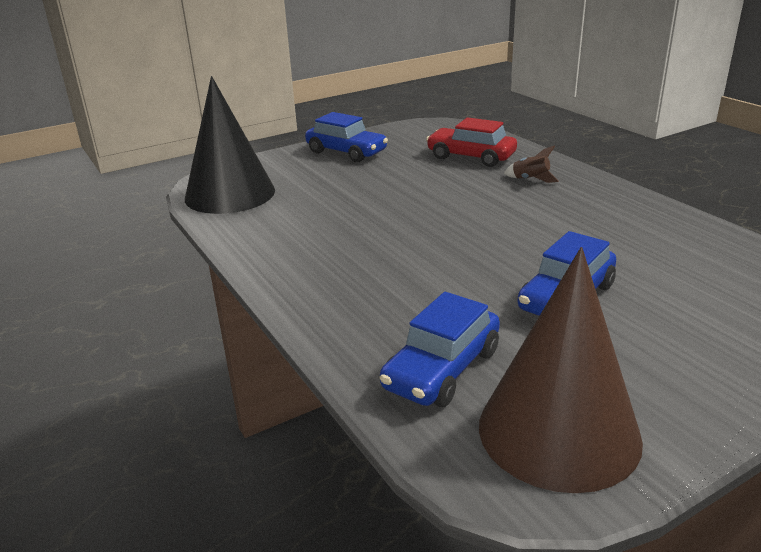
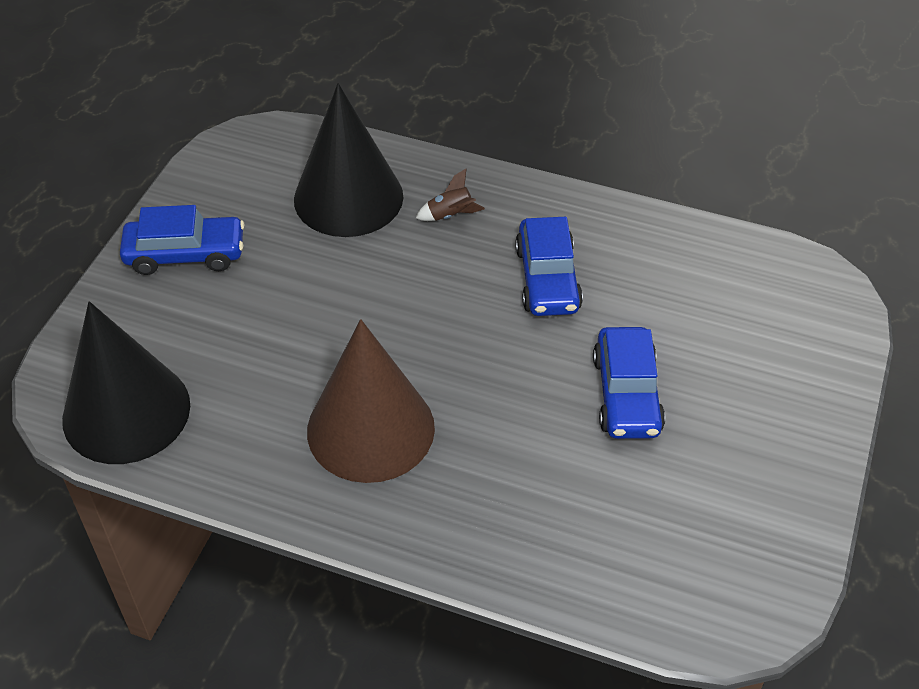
camera: 40 degrees left, 20 degrees up
blue car [379,292,500,407] -> blue car moved to [515,217,583,316]
red car [426,117,517,167] -> black cone [294,83,403,237]
brown cone [479,247,643,493] -> brown cone moved to [307,319,435,483]

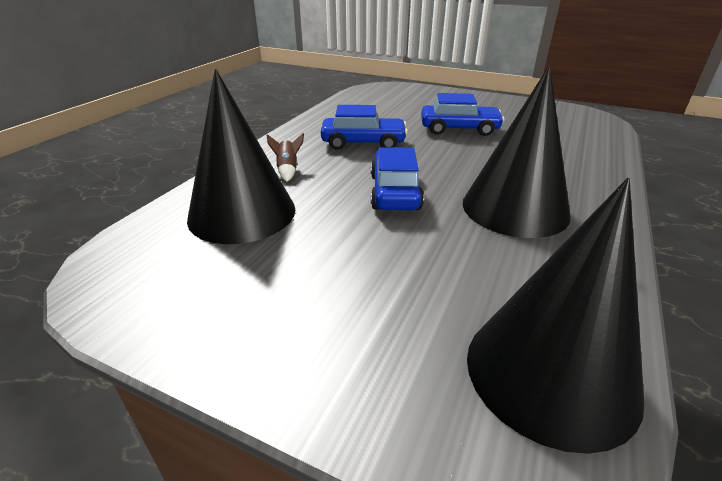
camera: 85 degrees left, 15 degrees down
blue car [120,205,245,275] -> blue car moved to [371,147,424,210]
brown cone [307,319,435,483] -> black cone [463,66,571,238]

